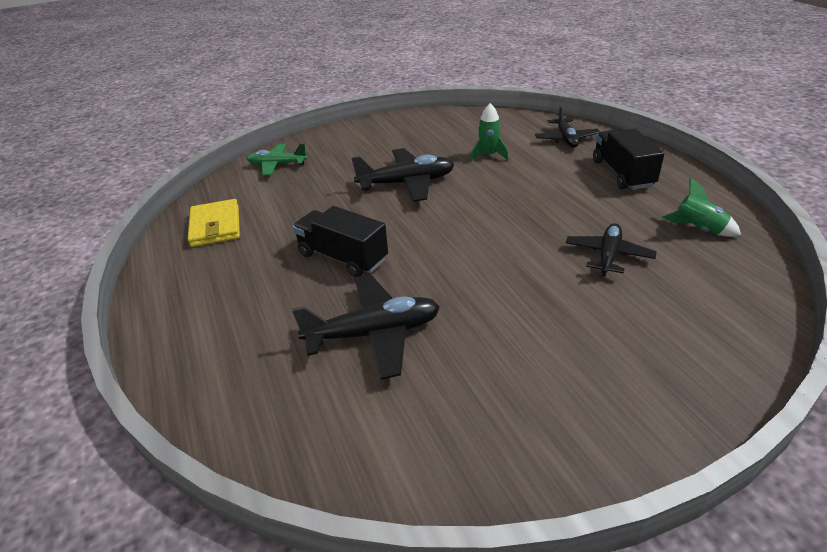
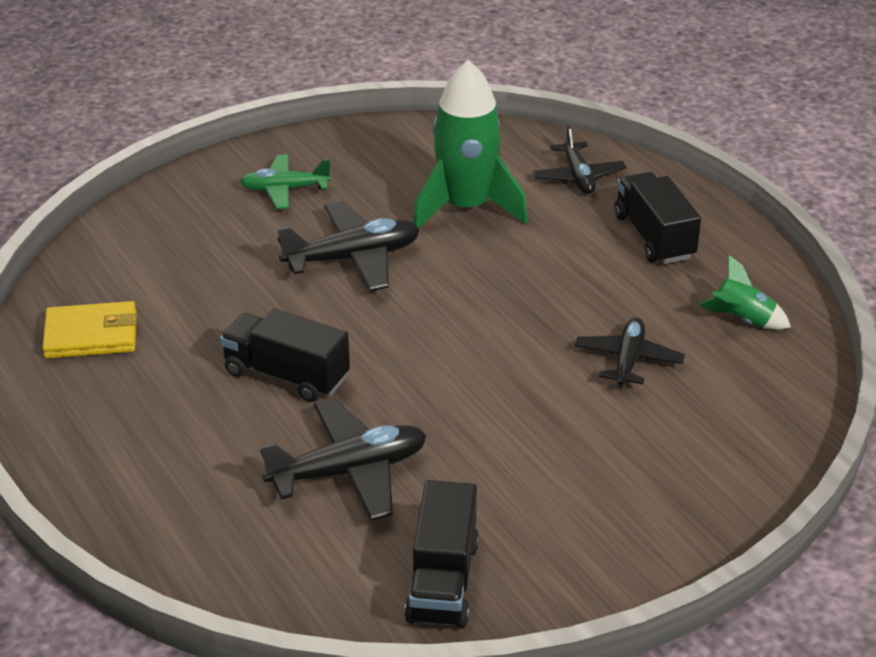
camera: 10 degrees left, 0 degrees up
yellow wallet [188,199,240,247] -> yellow wallet turned 75 degrees counterclockwise [42,301,137,358]
green plane [247,144,308,176] -> green plane moved to [240,154,331,209]
green rocket [471,103,509,162] -> green rocket [413,60,528,228], size x2.09
none -> black truck [405,480,479,628]

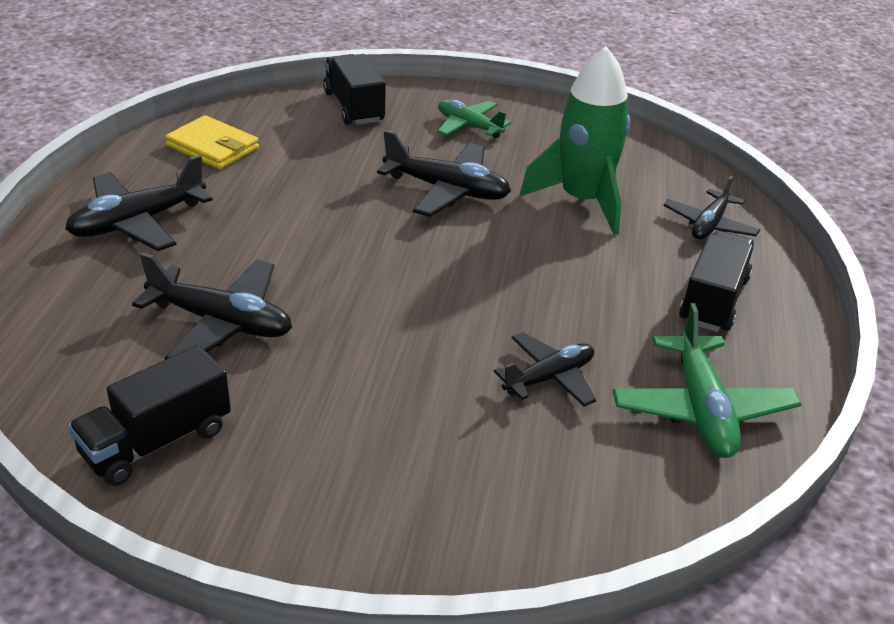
camera: 40 degrees right, 0 degrees up
black truck [220,309,350,402] -> black truck moved to [323,54,386,125]
green rocket [698,255,791,330] -> green plane [612,303,801,458]
none -> black plane [65,155,213,251]

